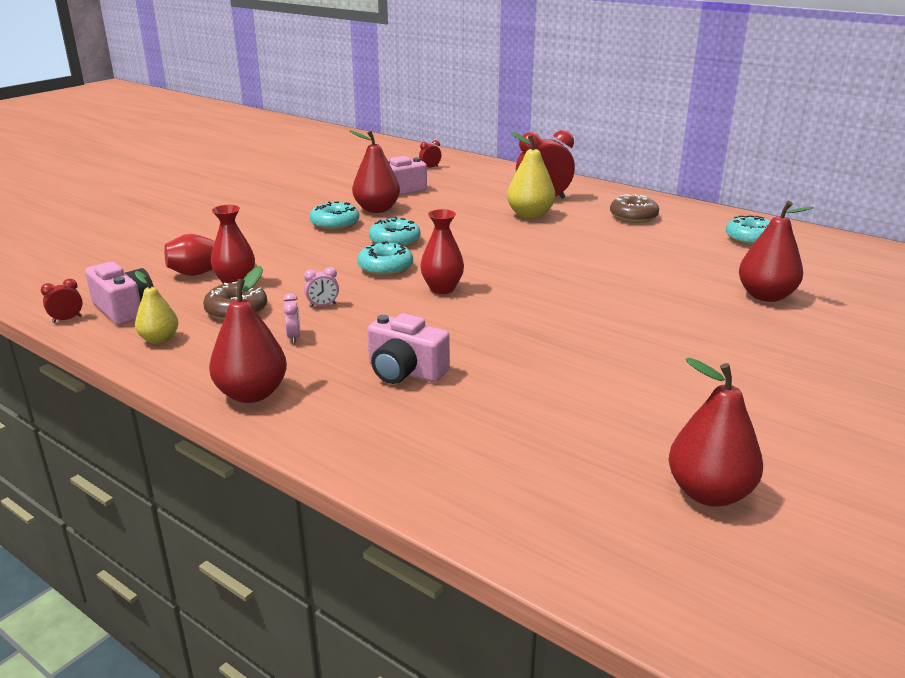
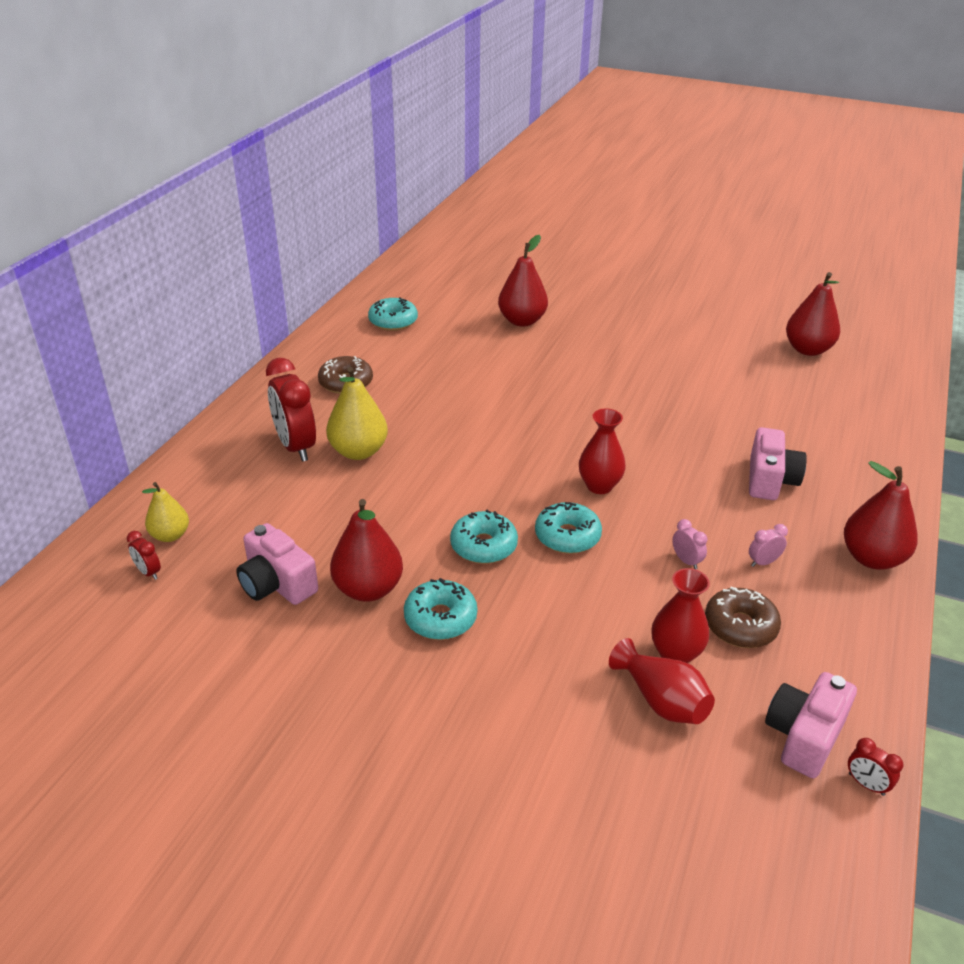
camera: 105 degrees left, 10 degrees up
yellow pear [135,271,178,344] -> yellow pear moved to [142,482,189,542]

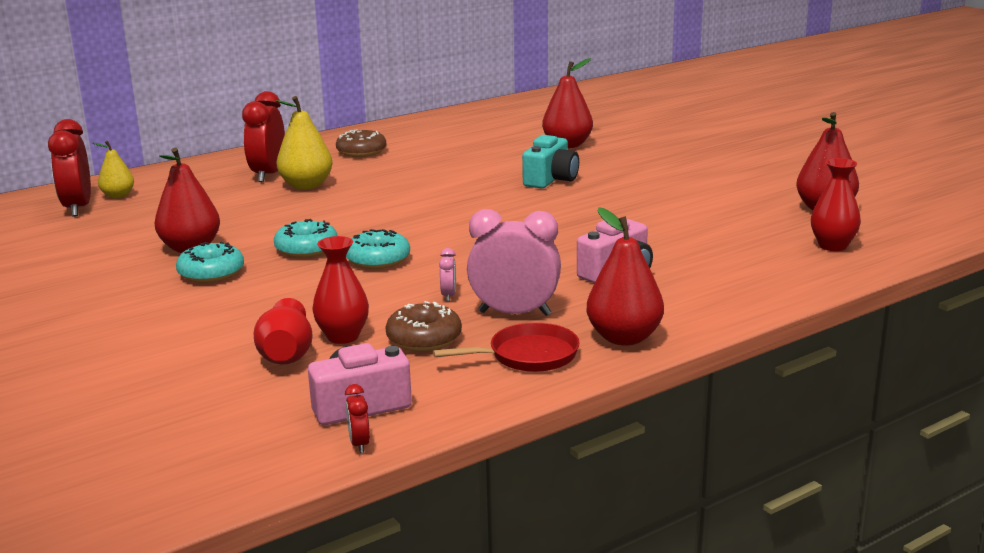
camera: 35 degrees right, 15 degrees down
red clock [127,531,161,580] -> red clock [48,119,91,217], size x2.26
pink camera [236,523,318,605] -> none
turquoise donut [368,297,418,331] -> none
red vase [579,408,626,494] -> red vase moved to [811,158,861,251]
pink clock [749,524,788,567] -> pink clock [467,209,561,316], size x2.26
none -> red pan [433,322,580,372]
none -> turquoise camera [522,135,579,188]

